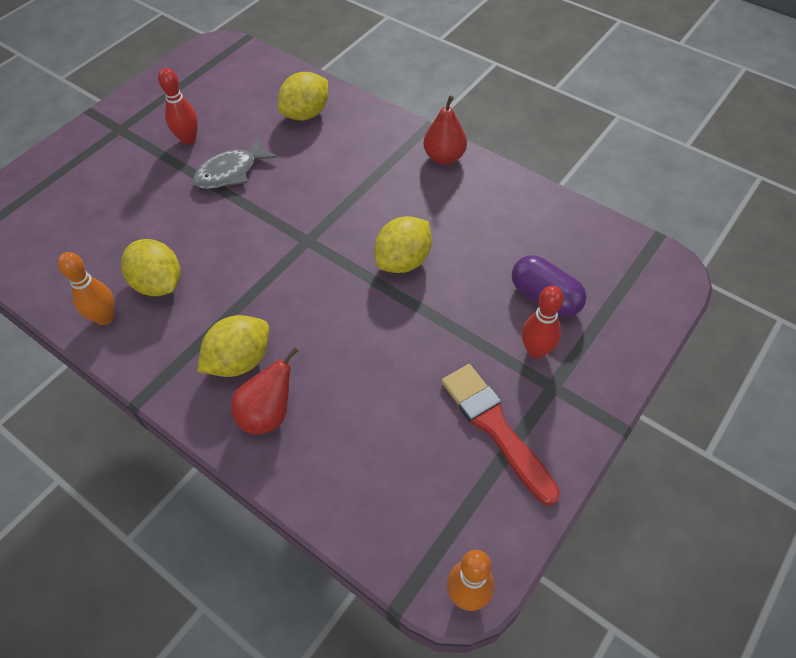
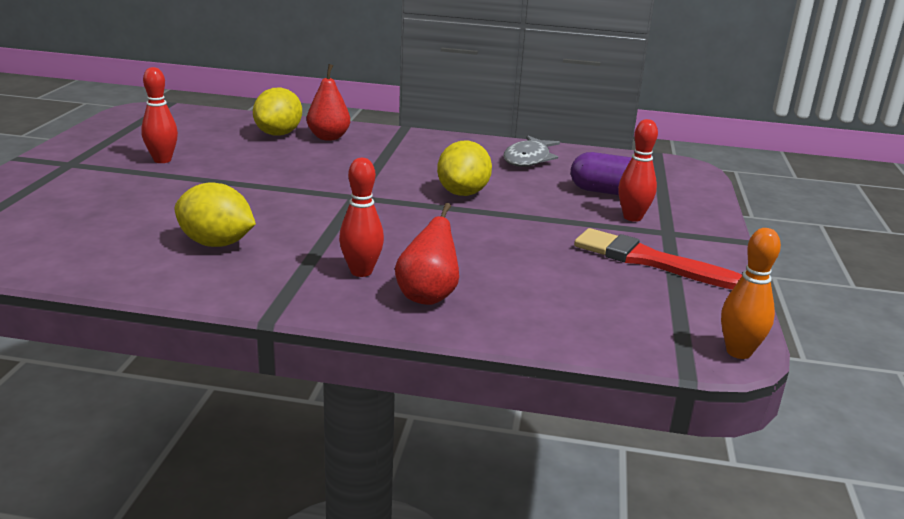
camera: 30 degrees left, 30 degrees down
orange bowling pin [58,252,115,325] -> none
grey fish [193,137,277,189] -> grey fish moved to [503,135,560,167]
yellow lemon [197,315,269,377] -> red bowling pin [339,158,384,277]
red pear [423,95,467,164] -> red pear moved to [307,64,350,141]

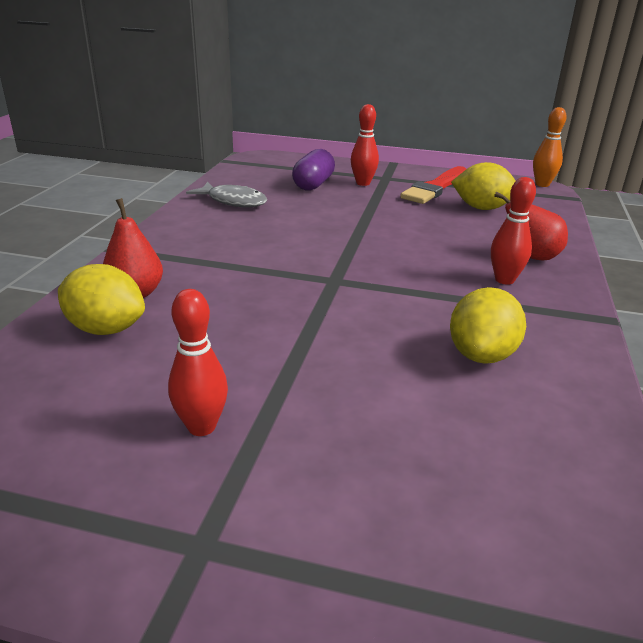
camera: 85 degrees left, 5 degrees up
yellow lemon [437,141,492,196] -> yellow lemon moved to [451,162,516,210]

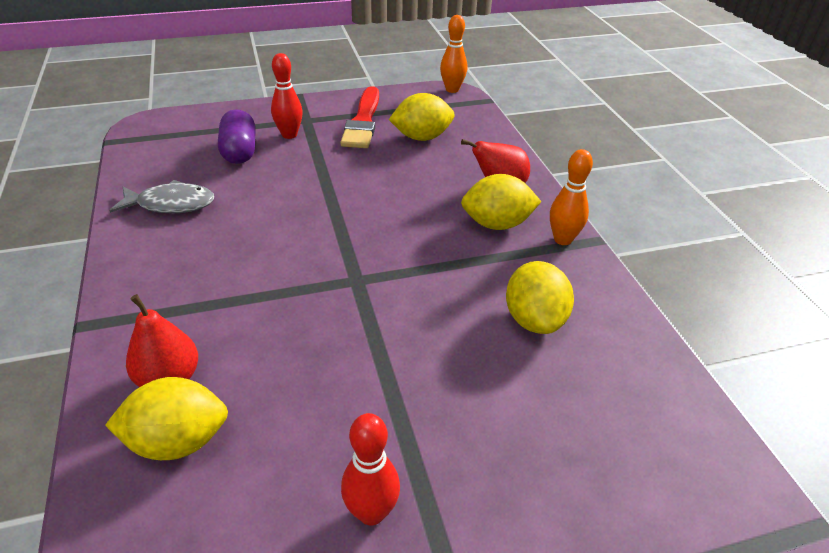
camera: 30 degrees left, 10 degrees up
red bowling pin [491,177,536,285] -> yellow lemon [461,174,541,230]
none -> orange bowling pin [550,149,593,245]

